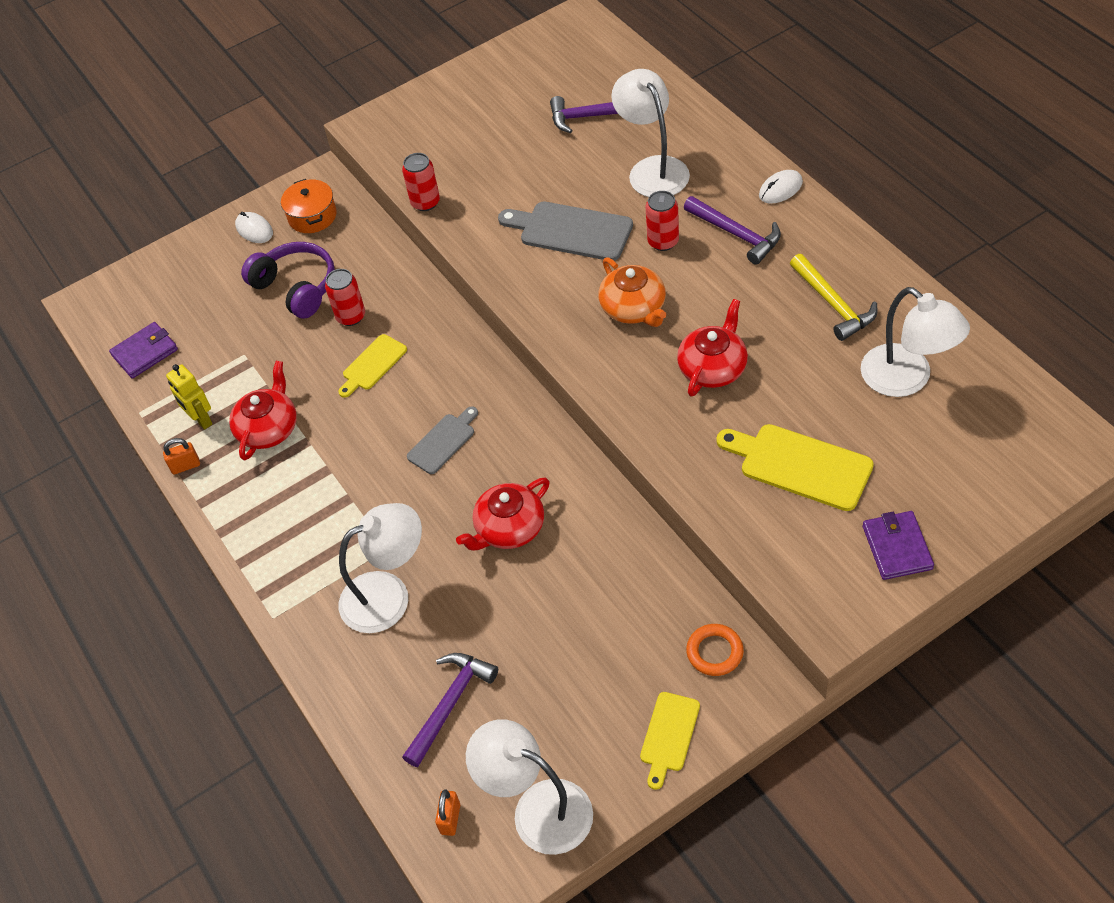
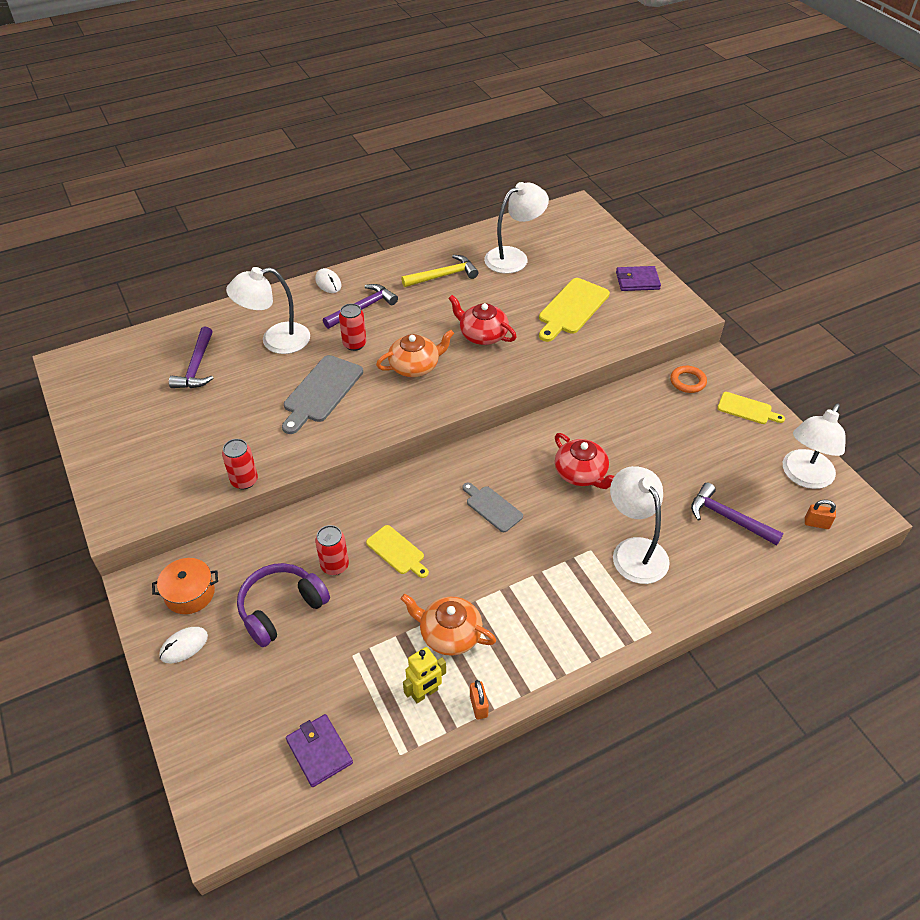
camera: 90 degrees left, 5 degrees down
red teapot [229,361,297,460] -> orange teapot [401,594,496,656]

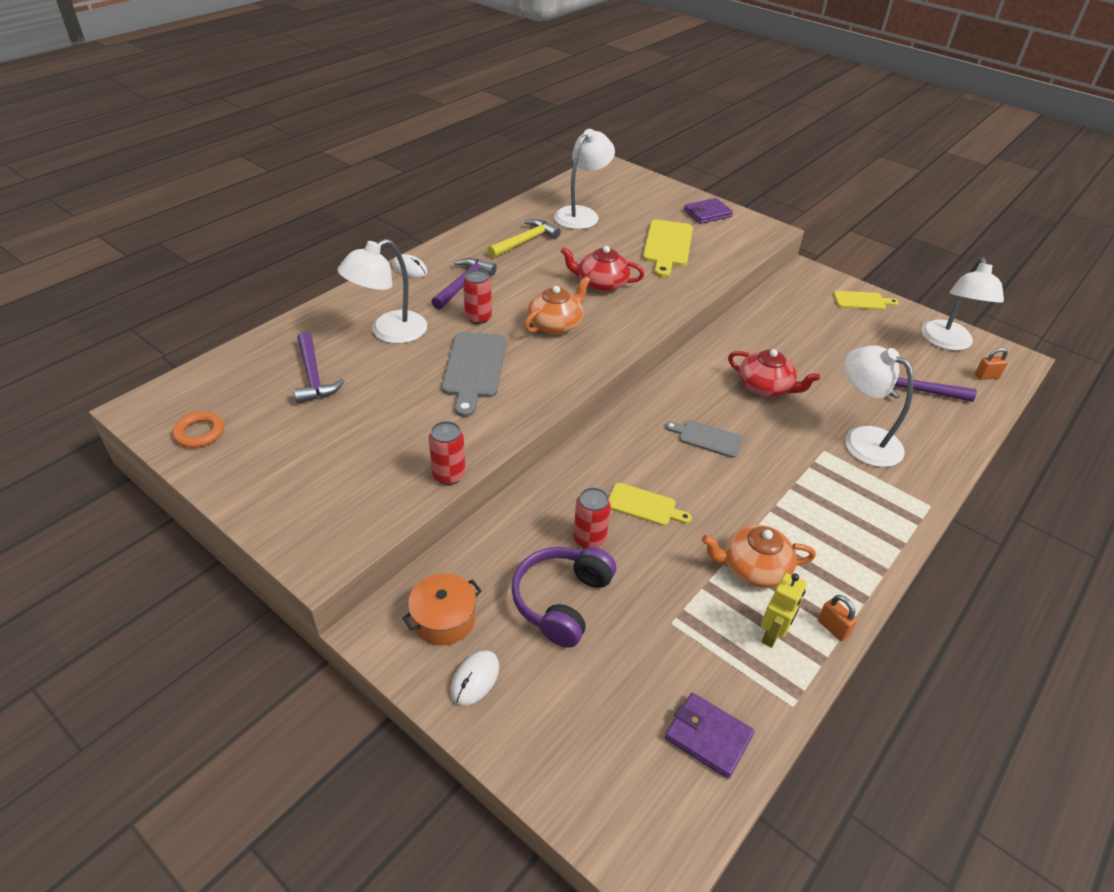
camera: 25 degrees left, 5 degrees down
orange ring [670,366,707,393] -> orange ring moved to [172,411,224,448]

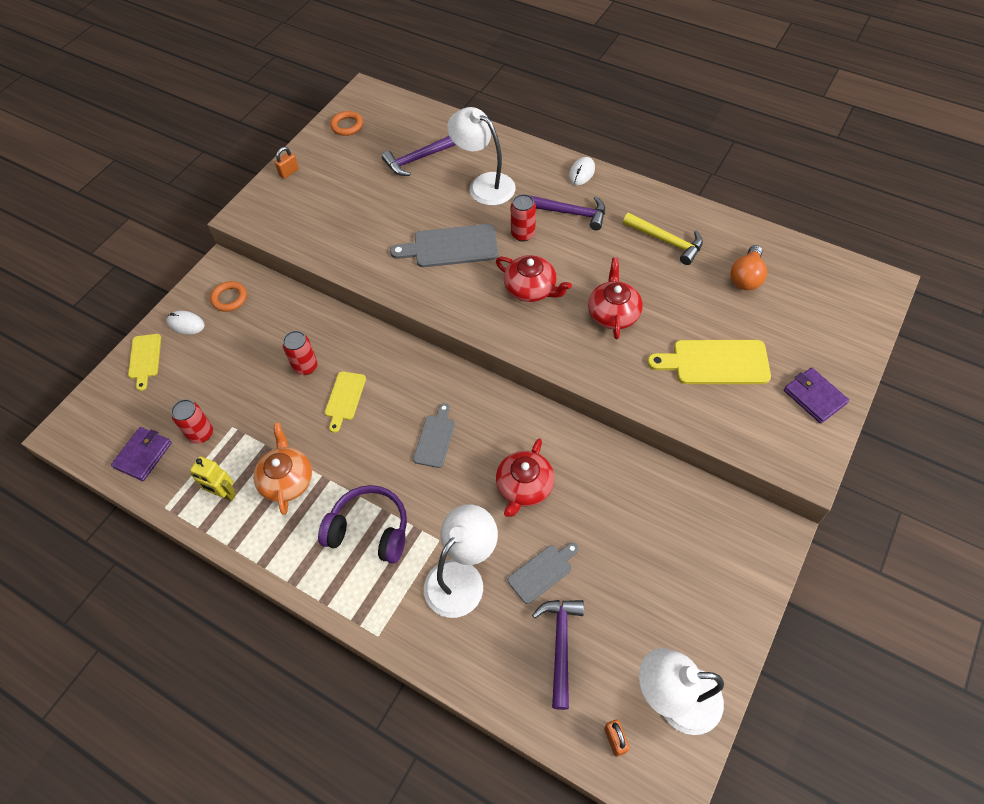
camera: 85 degrees right, 15 degrees up
orange pot [402,573,482,645] -> orange ring [210,281,247,312]
red can [429,421,466,485] -> red can moved to [171,399,213,444]
purple headphones [511,547,616,648] -> purple headphones moved to [318,485,407,564]
orange teapot [524,276,590,334] -> red teapot [496,255,572,302]
white lamp [554,129,615,229] -> orange light bulb [730,245,767,290]
orange padlock [818,595,858,641] -> orange padlock moved to [275,147,299,179]
yellow cutting board [834,291,899,310] -> yellow cutting board moved to [128,334,161,391]
none -> grey cutting board [508,543,578,604]

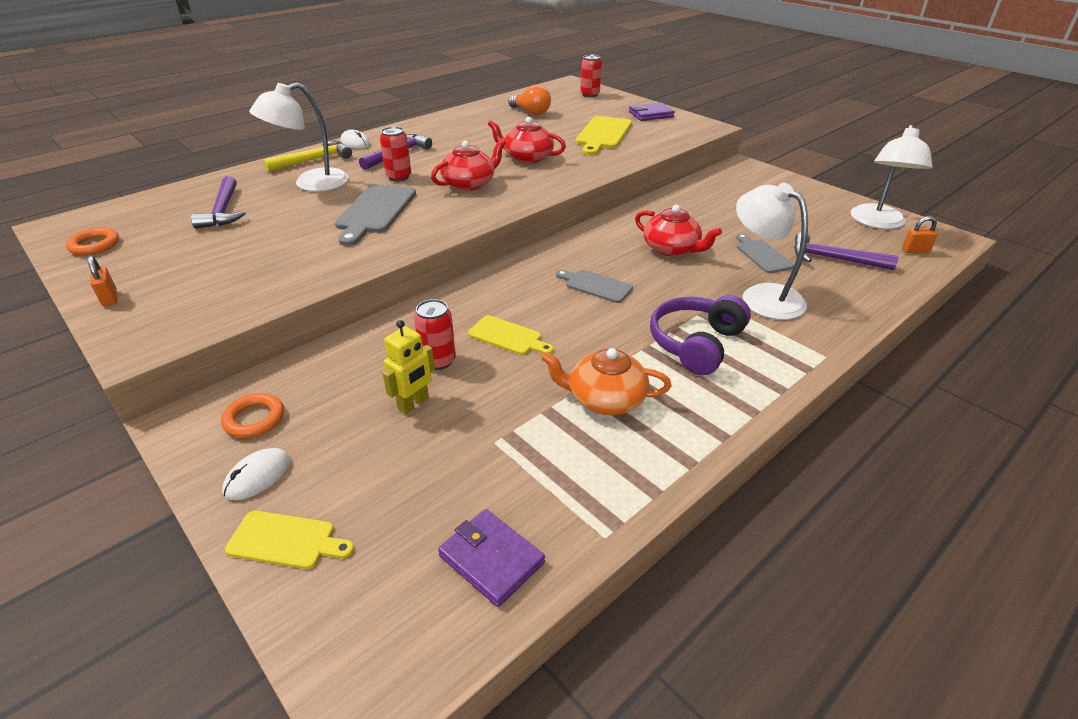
camera: 75 degrees left, 20 degrees down
red can [171,399,213,444] -> red can moved to [580,55,602,97]
yellow robot [190,456,236,501] -> yellow robot moved to [383,320,435,414]
yellow hammer [623,213,703,265] -> yellow hammer moved to [263,141,352,172]

